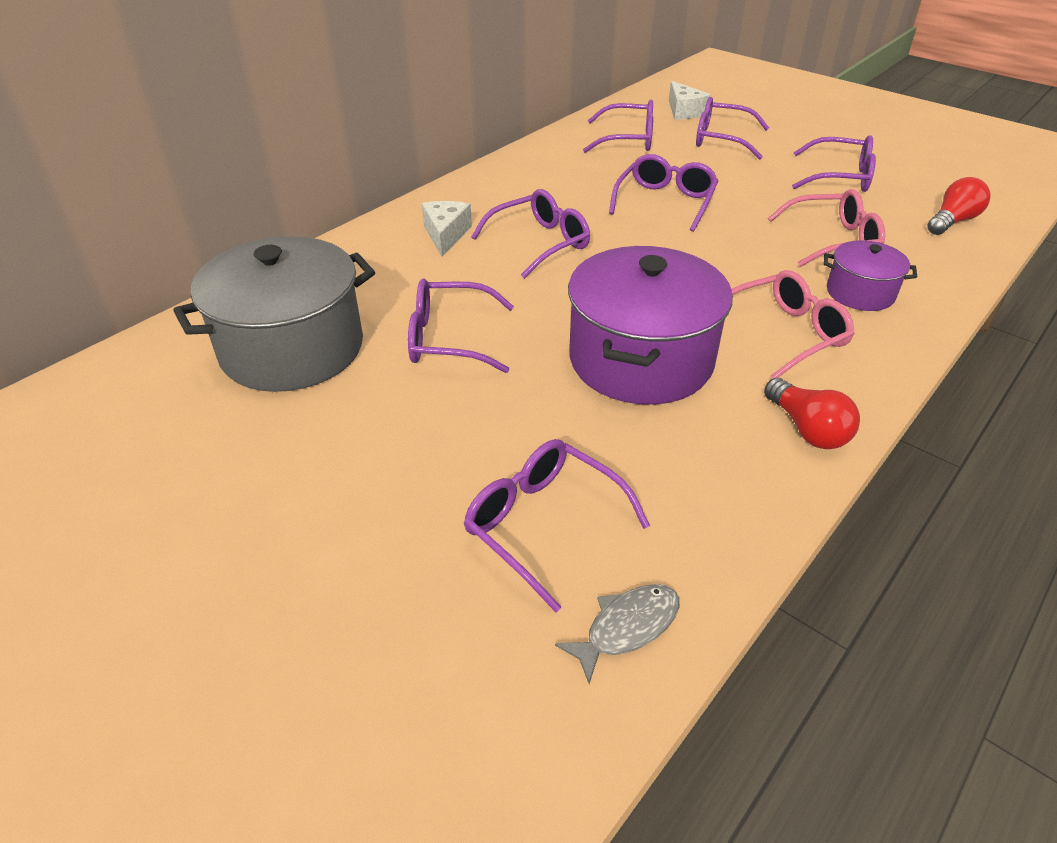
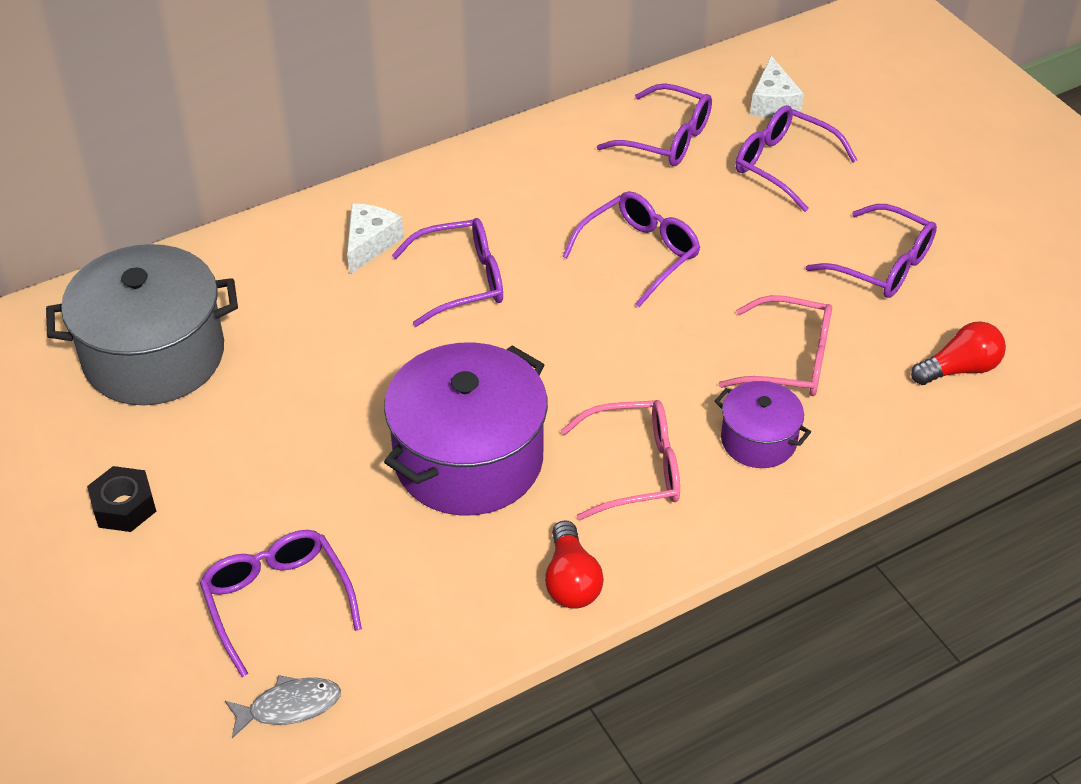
camera: 20 degrees right, 5 degrees up
purple glasses [408,278,514,373] -> none
none -> black nut [87,466,157,532]

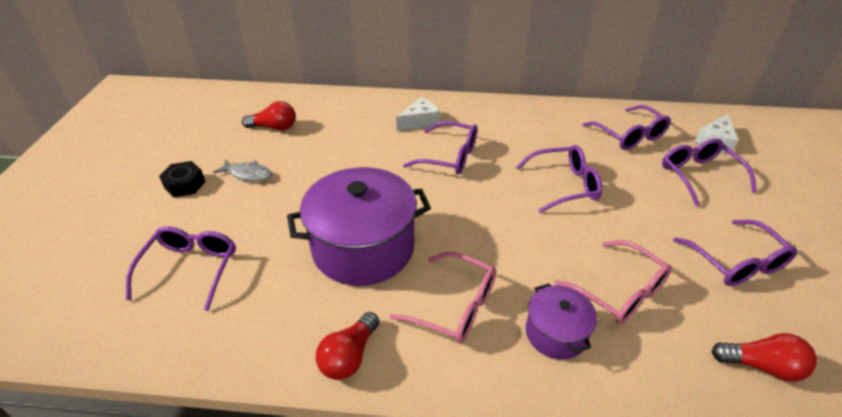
camera: 35 degrees right, 5 degrees down
grey pot [46,244,238,405] -> red light bulb [242,101,296,130]
grey fish [225,675,341,738] -> grey fish moved to [213,160,272,182]

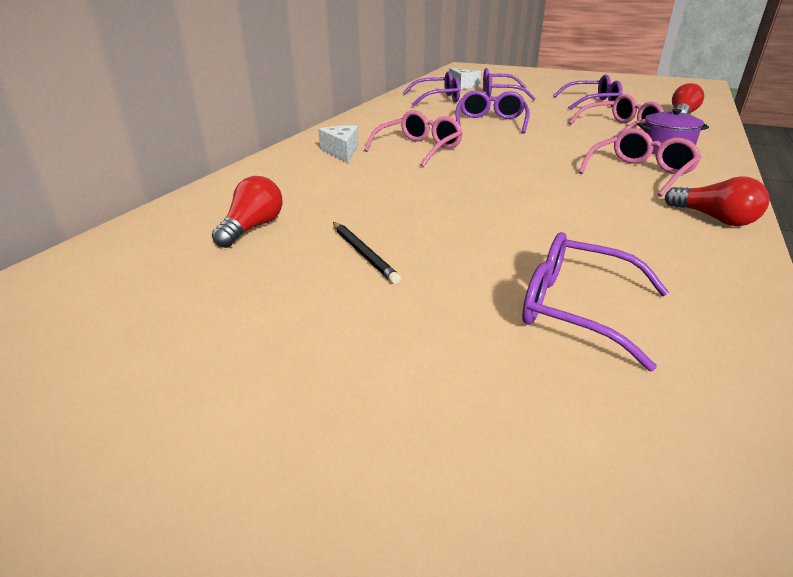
camera: 70 degrees left, 10 degrees down
black nut [159,161,206,197] -> none
grey fish [213,160,272,182] -> black pencil [333,222,401,284]
purple pot [287,167,431,286] -> none
purple glasses [403,121,477,175] -> pink glasses [364,110,463,167]

